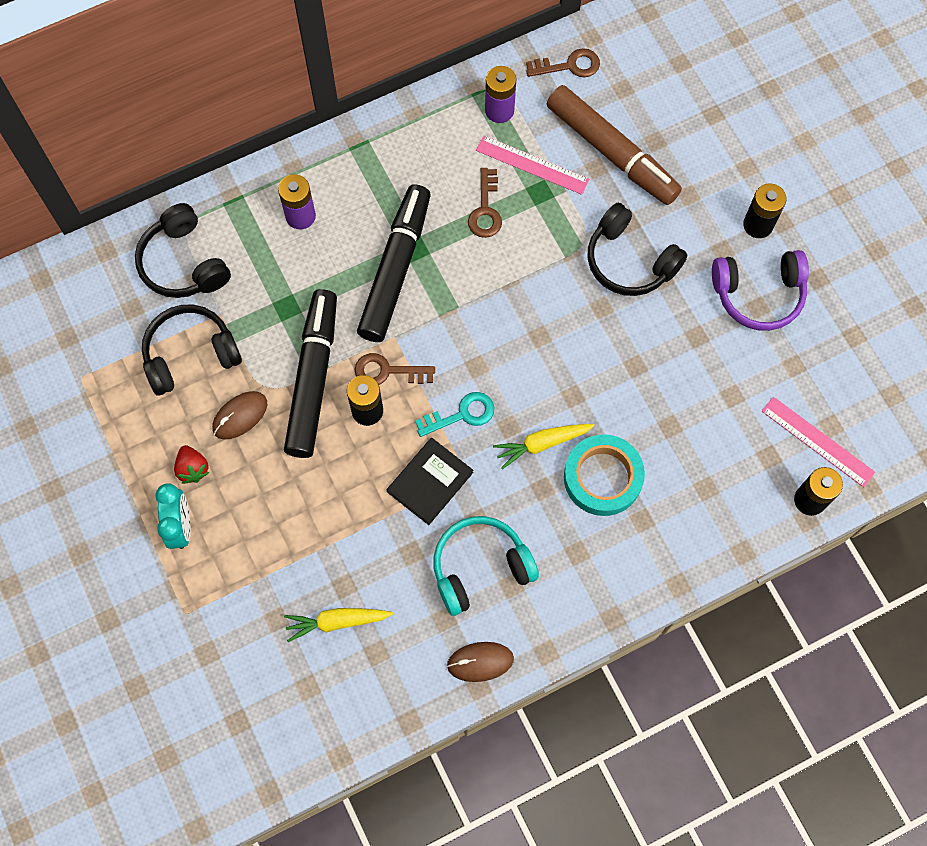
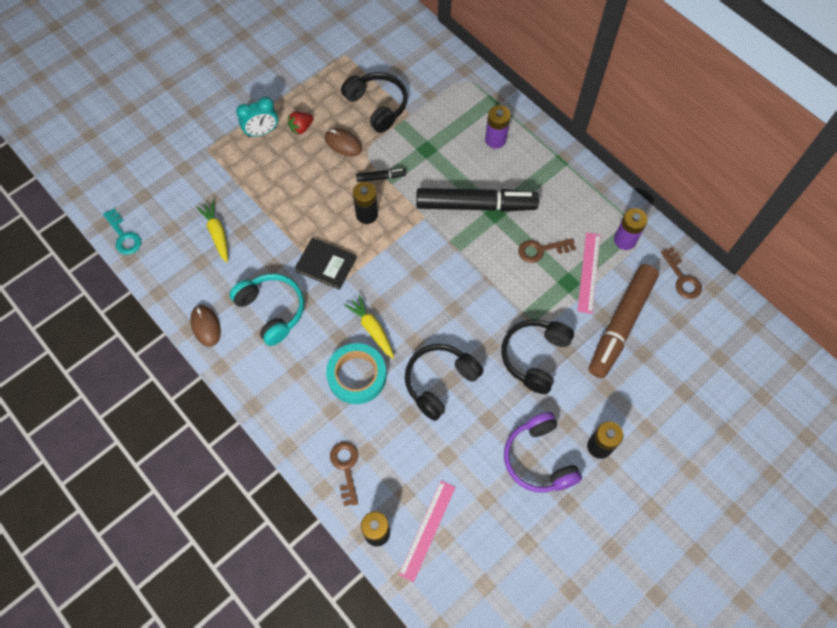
camera: 75 degrees right, 5 degrees down
black headphones [135,203,231,298] -> black headphones moved to [405,344,484,421]
black marker [284,289,337,458] -> black marker [356,169,406,182], size x0.42
brown key [355,353,435,385] -> brown key moved to [330,442,358,506]
turquoise key [415,392,495,437] -> turquoise key moved to [103,208,141,255]

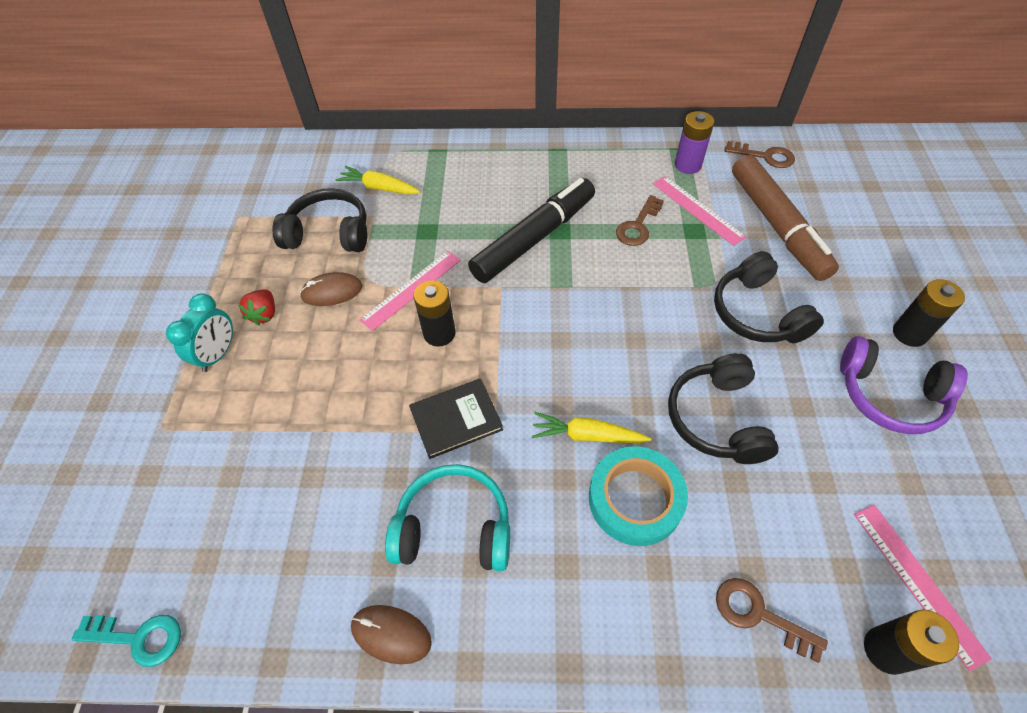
camera: 45 degrees left, 10 degrees down
yellow carrot [196,200,228,263] -> yellow carrot moved to [336,166,420,194]
black marker [356,169,406,182] -> pink ruler [359,251,461,331]
purple battery [485,105,511,149] -> none

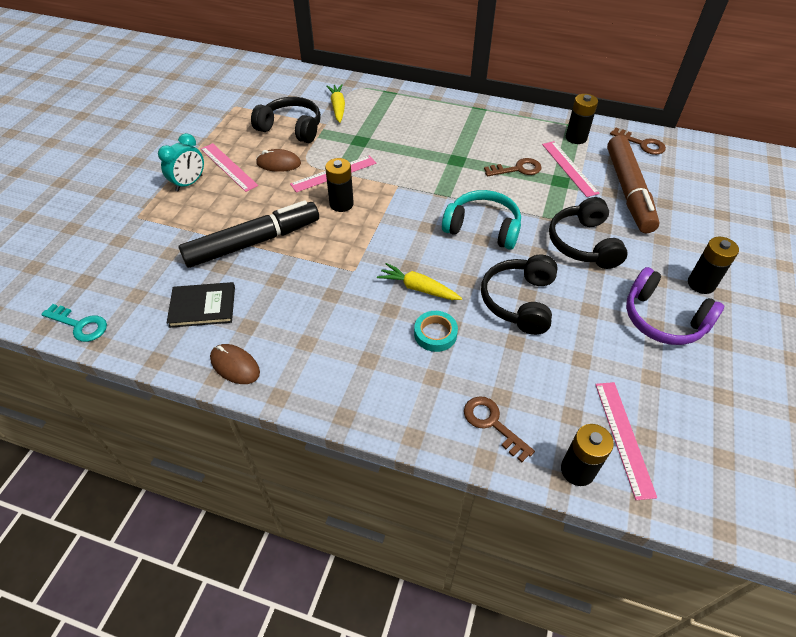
camera: 15 degrees right, 5 degrees down
red strawberry [238,289,275,325] -> pink ruler [201,143,258,192]
yellow carrot [336,166,420,194] -> yellow carrot turned 45 degrees clockwise [327,84,345,123]
turquoise headphones [385,464,510,571] -> turquoise headphones moved to [442,190,521,250]
black book [409,378,503,459] -> black book moved to [167,282,235,328]
black marker [468,178,595,283] -> black marker moved to [179,200,319,268]
turquoise tape [589,446,688,546] -> turquoise tape [414,311,458,352], size x0.61
brown key [616,195,664,246] -> brown key turned 150 degrees counterclockwise [484,158,542,176]
purple battery [675,111,714,174] -> black battery [566,94,598,144]

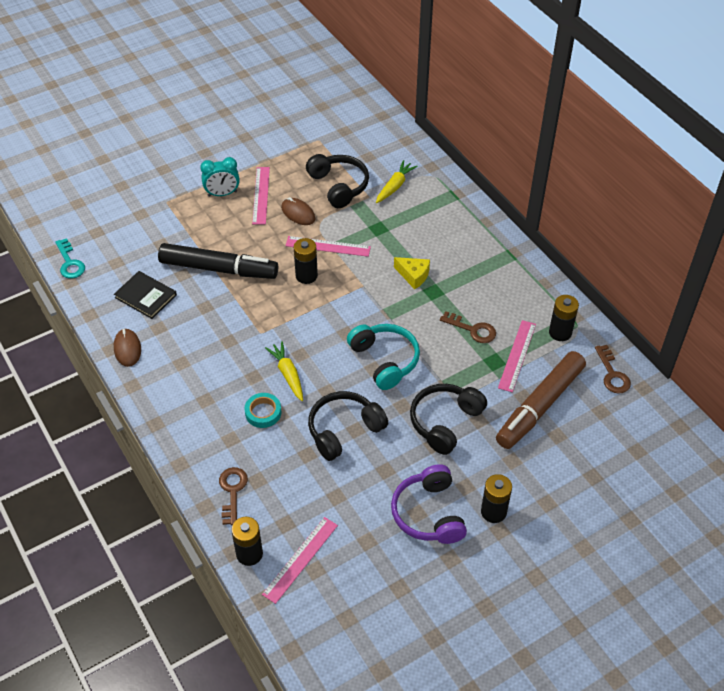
camera: 40 degrees right, 0 degrees up
none -> yellow cheese [394,257,430,290]

